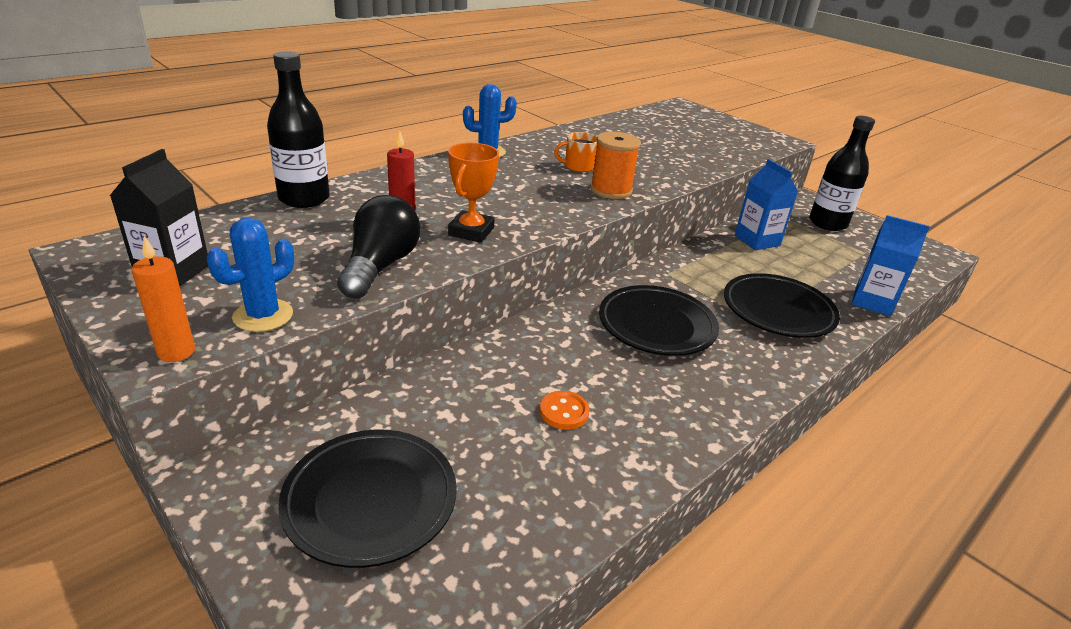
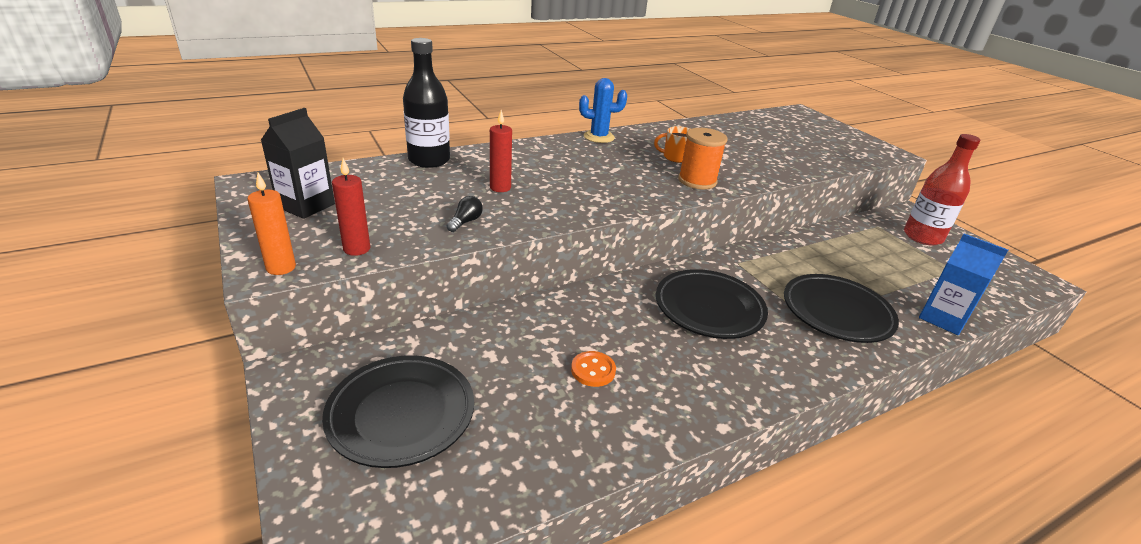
camera: 15 degrees right, 0 degrees up
blue cactus [207,218,294,332] -> red candle [332,158,370,256]
black light bulb [337,195,420,299] -> black light bulb [447,196,483,232], size x0.44
orange trophy [448,143,499,243] -> none
blue carton [735,159,798,250] -> none
black bottle [809,116,875,231] -> red bottle [904,134,981,246]

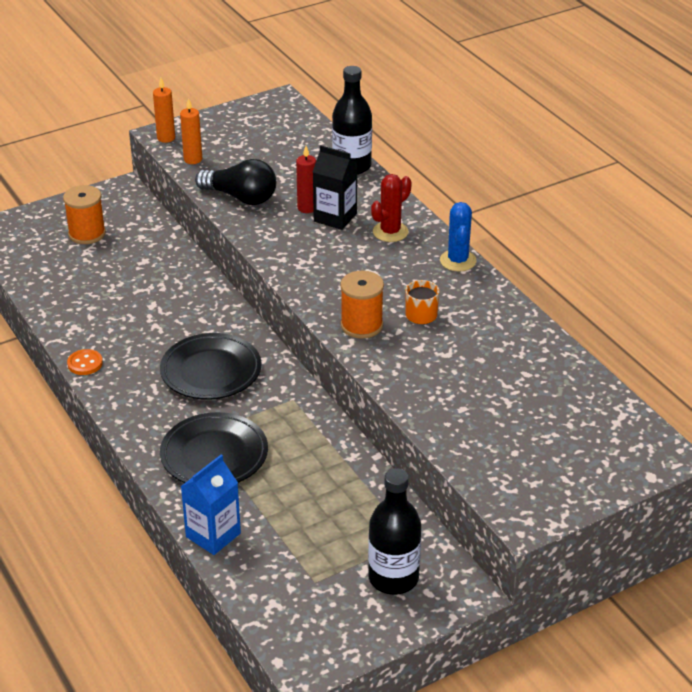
camera: 90 degrees right, 5 degrees up
black carton [261,108,335,219] -> black carton moved to [313,145,357,230]
black plate [322,355,474,468] -> orange spool [63,185,106,244]
red candle [332,158,370,256] -> orange candle [180,98,202,164]
black light bulb [447,196,483,232] -> black light bulb [195,159,276,205], size x2.26
orange button [571,351,616,387] -> orange button moved to [67,349,103,375]
red bottle [904,134,981,246] -> black bottle [368,468,421,595]
none -> red cactus [371,174,412,242]

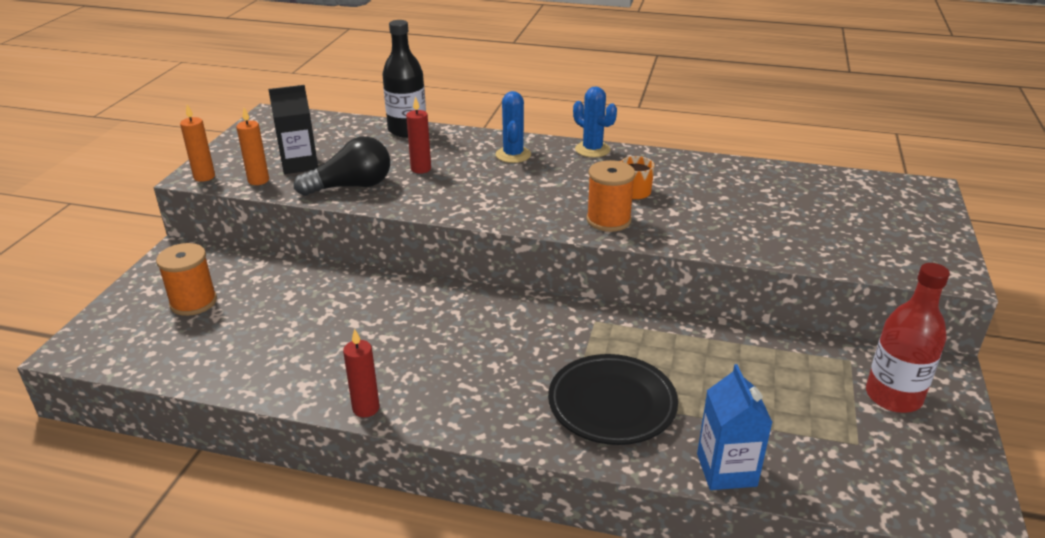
camera: 45 degrees left, 5 degrees down
orange button [67,349,103,375] -> red candle [343,328,380,417]
black plate [160,333,262,400] -> none
black carton [313,145,357,230] -> black carton moved to [268,85,318,174]
black bottle [368,468,421,595] -> red bottle [866,263,950,413]
red cactus [371,174,412,242] -> blue cactus [496,91,531,163]

